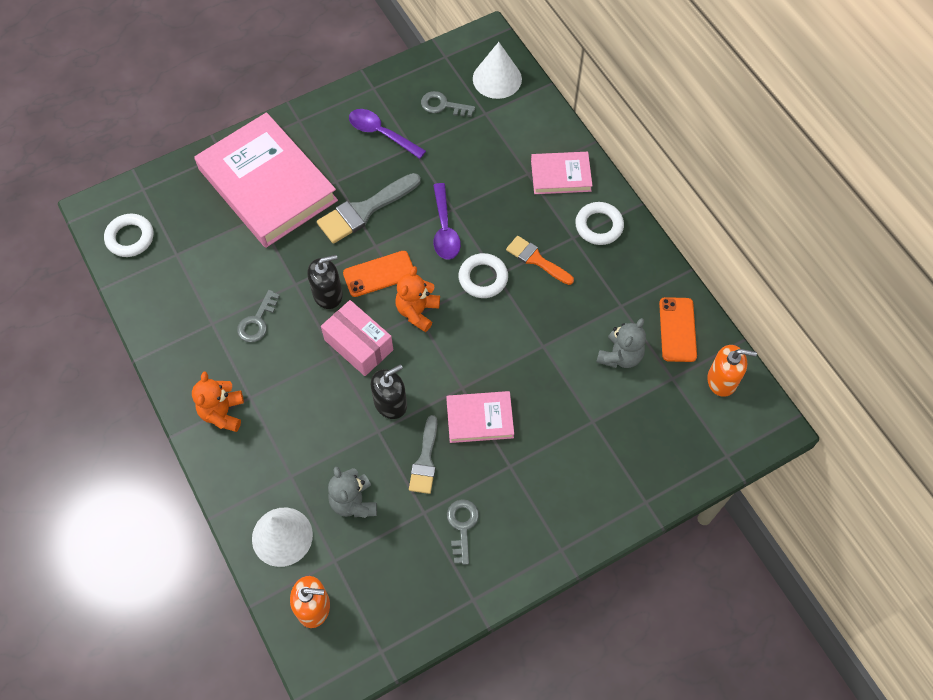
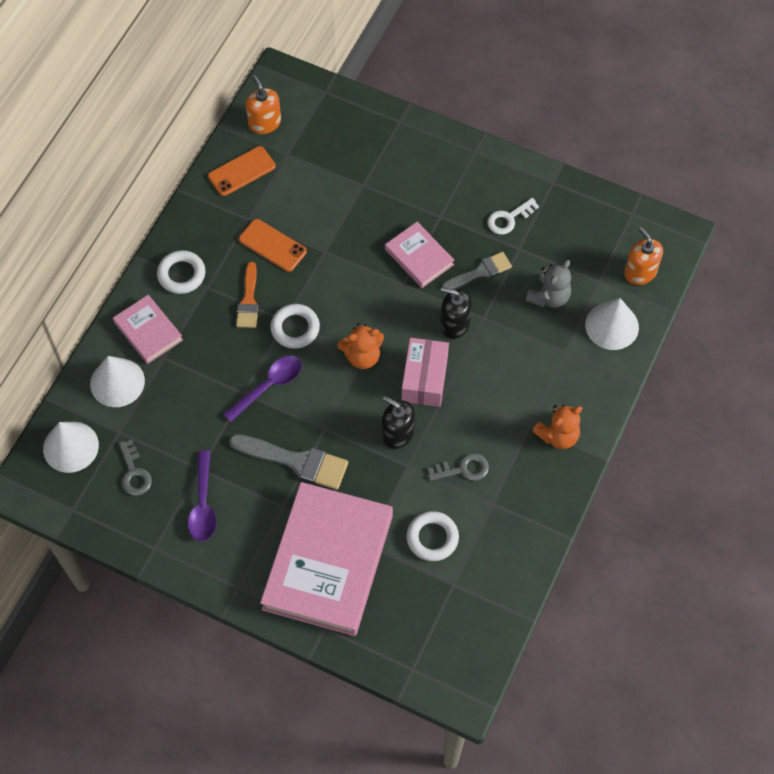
camera: 125 degrees left, 0 degrees up
white ring [104,214,153,257] -> white ring moved to [407,511,459,561]
orange phone [343,251,413,297] -> orange phone moved to [239,219,307,272]
grey key [447,499,479,565] -> white key [487,198,539,235]
grey teddy bear [596,318,646,368] -> none
none -> white cone [90,356,145,407]

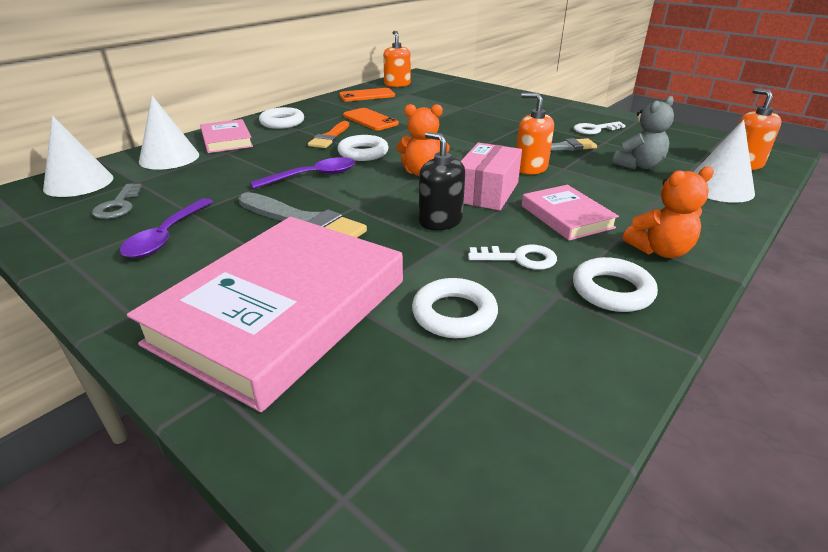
camera: 15 degrees right, 30 degrees down
pink book [385,222,454,288] -> pink book moved to [522,185,619,241]
grey key [428,453,489,481] -> white key [468,245,557,270]
black soap dispenser [440,287,472,339] -> orange soap dispenser [516,93,554,174]
none -> white ring [573,257,658,312]

